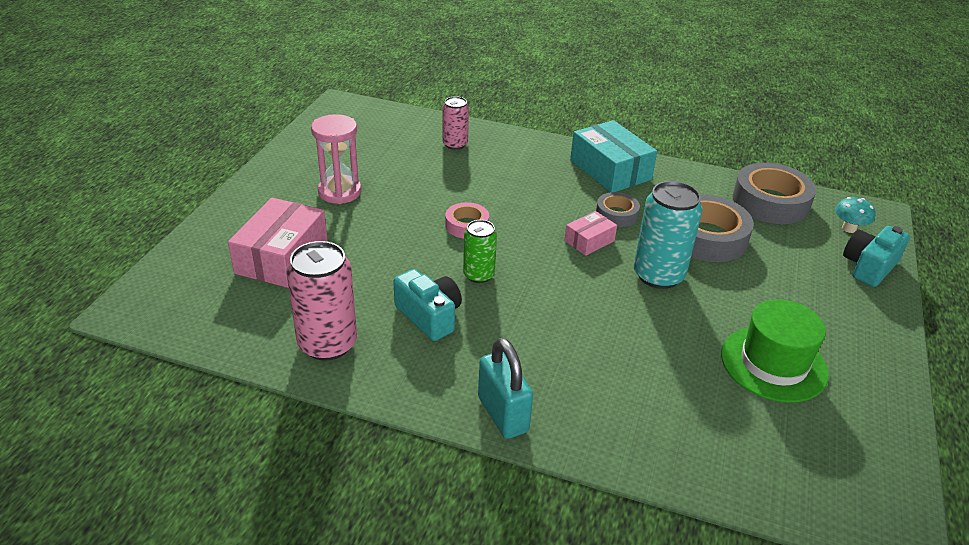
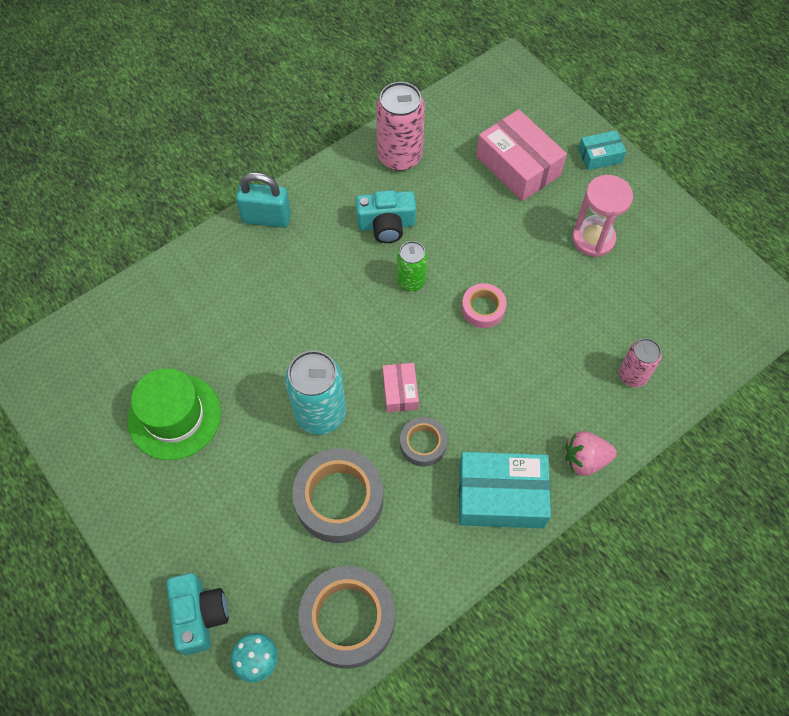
camera: 125 degrees right, 25 degrees up
none -> pink strawberry [565,431,617,476]
none -> turquoise box [578,130,626,170]

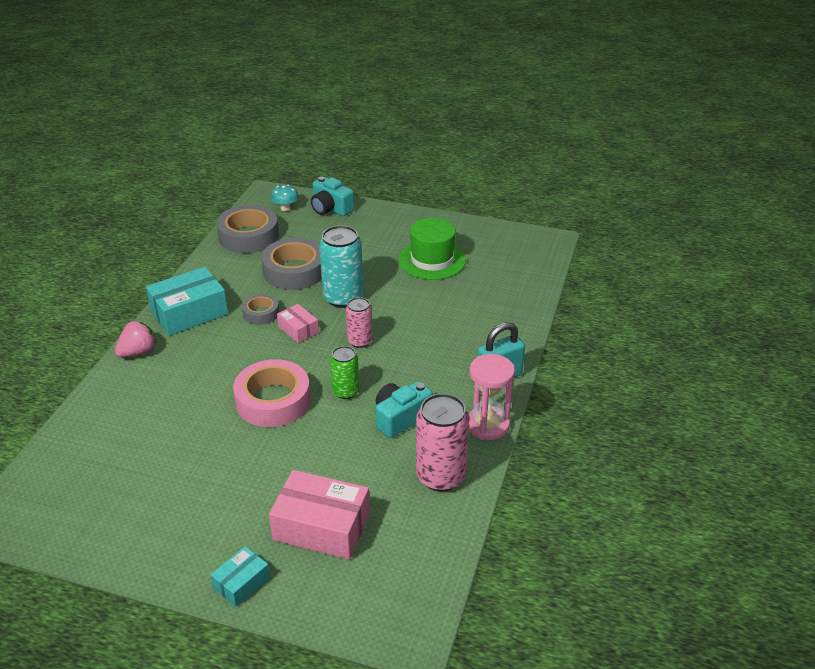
camera: 145 degrees right, 25 degrees down
pink tape [462,283,507,328] -> pink tape [233,359,311,427], size x1.84
pink hourglass [572,175,633,257] -> pink hourglass moved to [469,354,515,440]
pink can [619,338,662,387] -> pink can moved to [346,297,373,348]

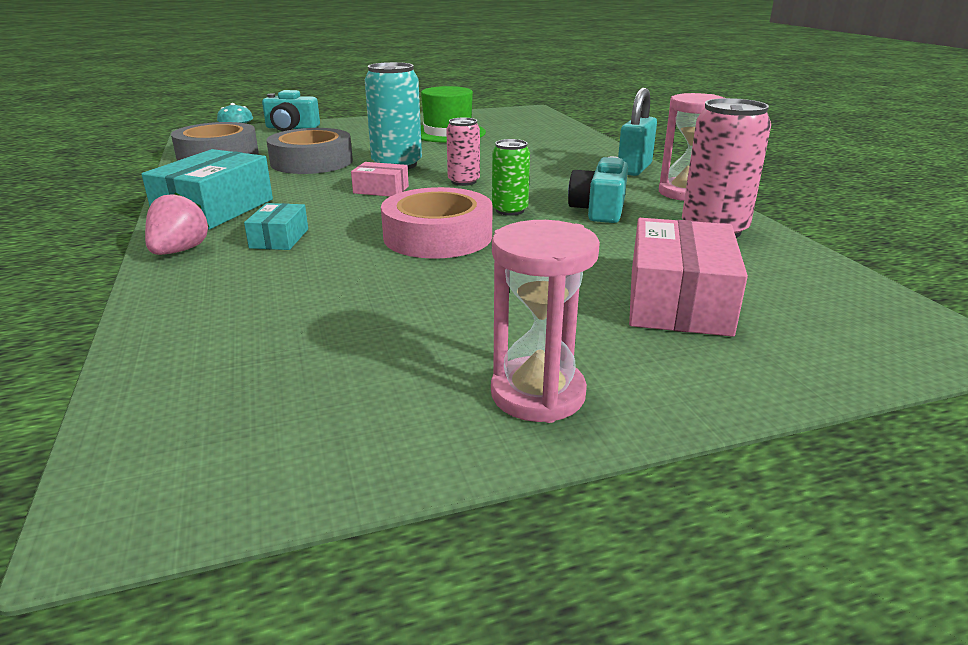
camera: 35 degrees left, 10 degrees down
turquoise box [210,546,270,607] -> turquoise box moved to [244,203,308,250]
grey tape [242,294,279,325] -> none
pink box [269,470,370,560] -> pink box turned 60 degrees counterclockwise [629,218,748,337]
none -> pink hourglass [491,220,600,423]

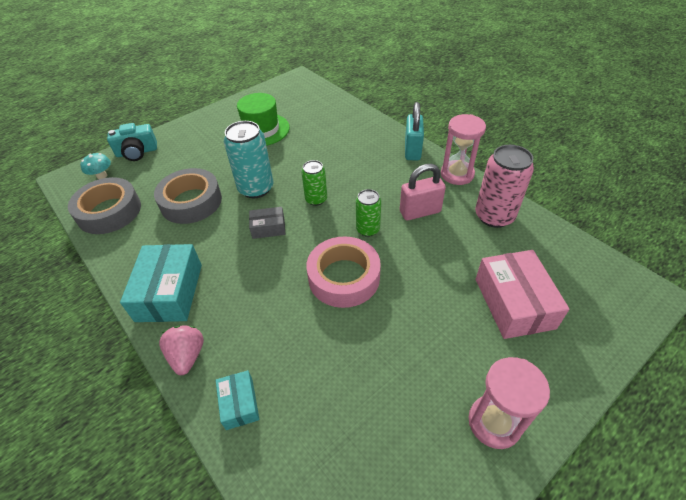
camera: 20 degrees left, 20 degrees up
turquoise box [244,203,308,250] -> turquoise box moved to [216,370,259,430]
pink box [351,162,409,197] -> grey box [249,207,285,239]
pink can [446,118,480,186] -> green can [301,160,327,206]
turquoise camera [568,156,628,223] -> pink padlock [400,164,446,220]

